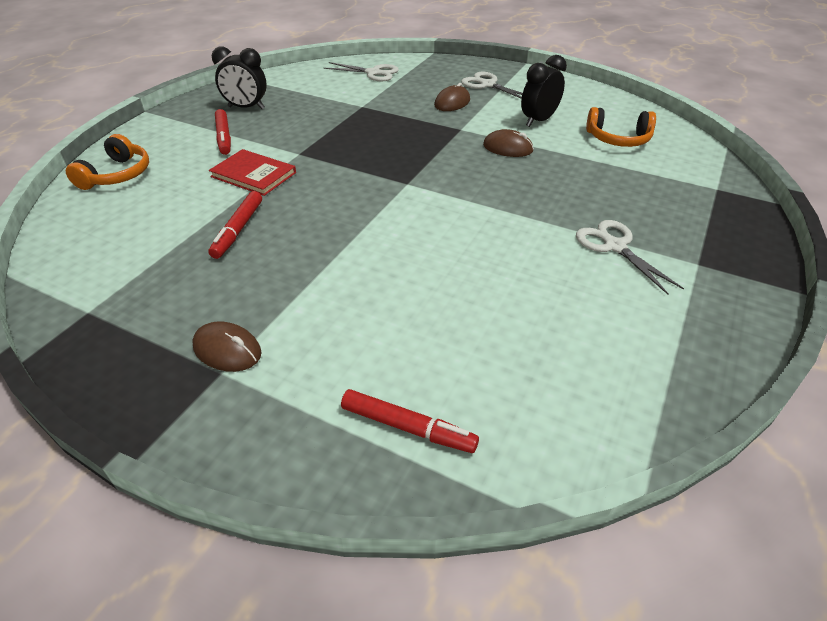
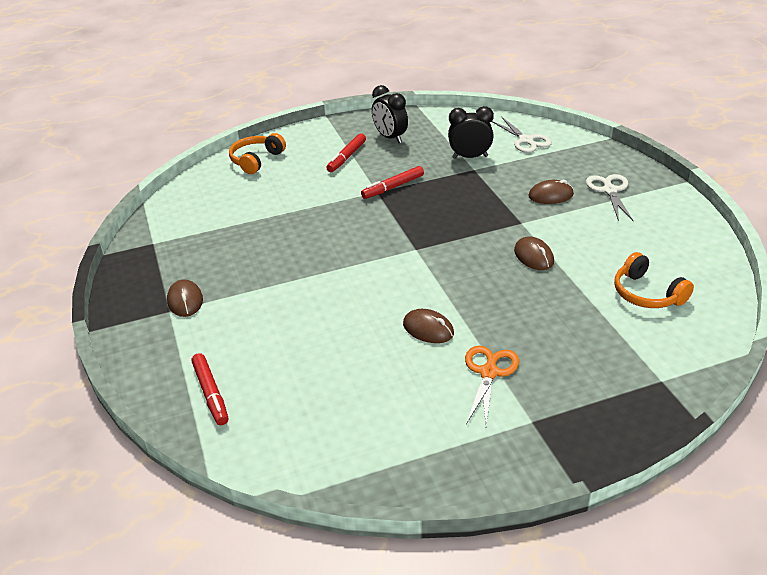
camera: 45 degrees right, 5 degrees down
orange headphones [66,134,149,190] -> orange headphones turned 150 degrees clockwise [229,133,286,174]
red marker [208,191,262,259] -> red marker moved to [361,166,424,199]
red book [209,149,296,196] -> none
black clock [521,55,567,127] -> black clock moved to [448,106,494,159]
white scissors [576,220,684,294] -> orange scissors [465,346,519,425]
none -> brown mouse [403,309,454,343]

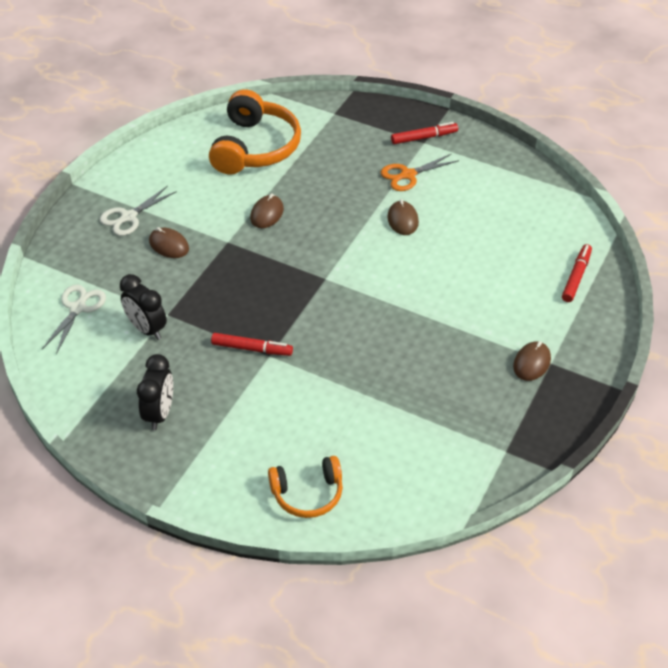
camera: 135 degrees left, 10 degrees up
red marker [327,133,366,172] -> red marker moved to [391,122,458,144]
orange headphones [614,252,694,308] -> orange headphones [209,89,301,174], size x1.72

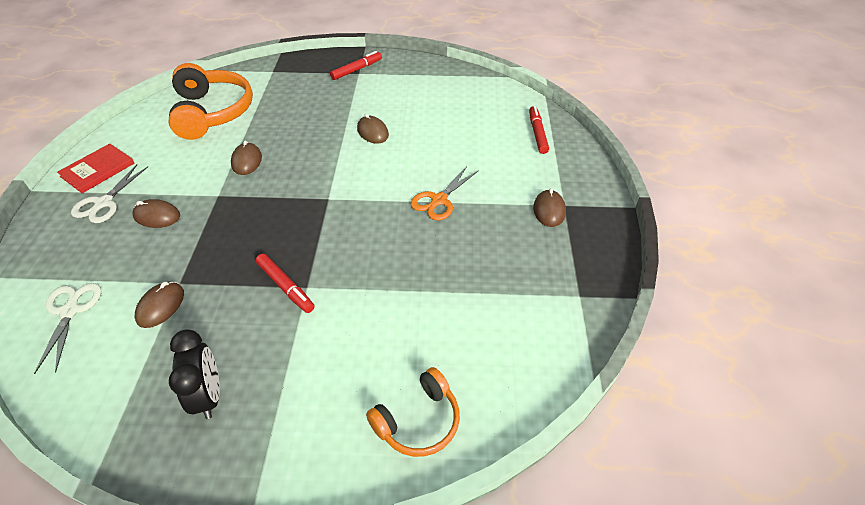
camera: 25 degrees left, 0 degrees up
black clock [120,274,167,340] -> brown mouse [135,282,184,328]
red marker [211,333,293,356] -> red marker turned 60 degrees clockwise [256,253,315,313]
orange scissors [381,154,459,191] -> orange scissors moved to [410,166,479,221]
none -> red book [57,144,134,193]

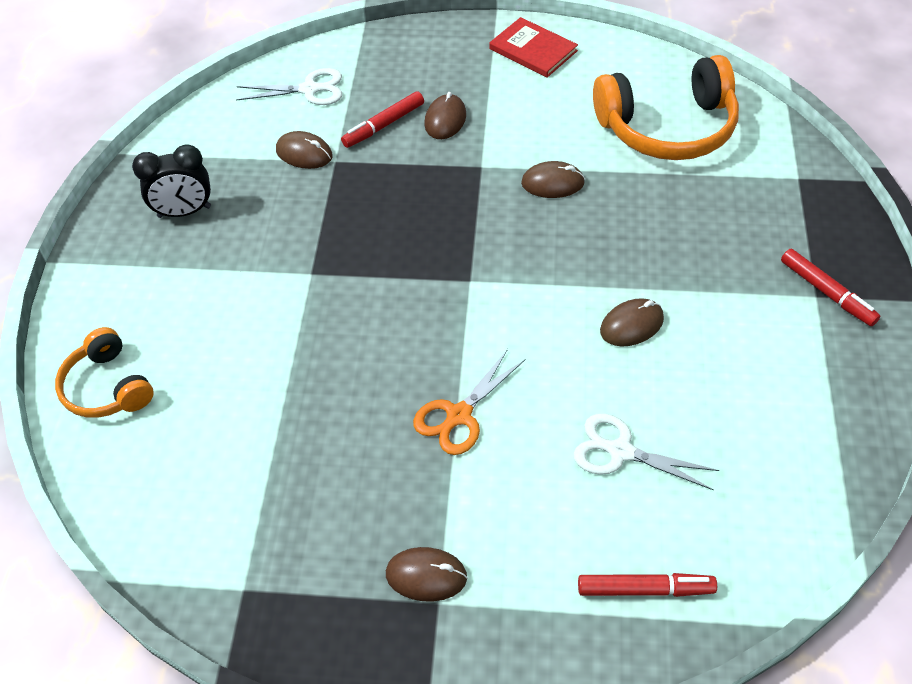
camera: 95 degrees right, 5 degrees up
white scissors [71,164,148,223] -> white scissors moved to [573,413,719,490]
red marker [256,253,315,313] -> red marker moved to [341,91,424,148]
orange scissors [410,166,479,221] -> orange scissors turned 90 degrees counterclockwise [413,349,525,455]

